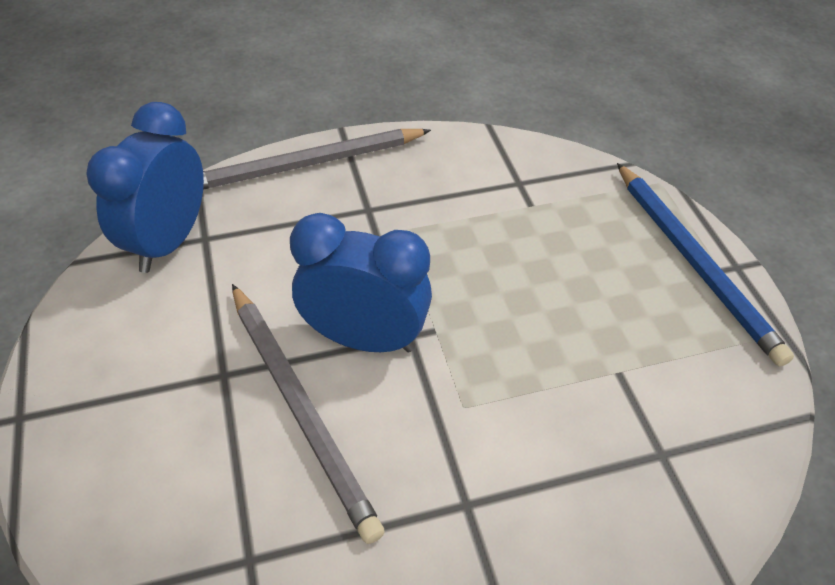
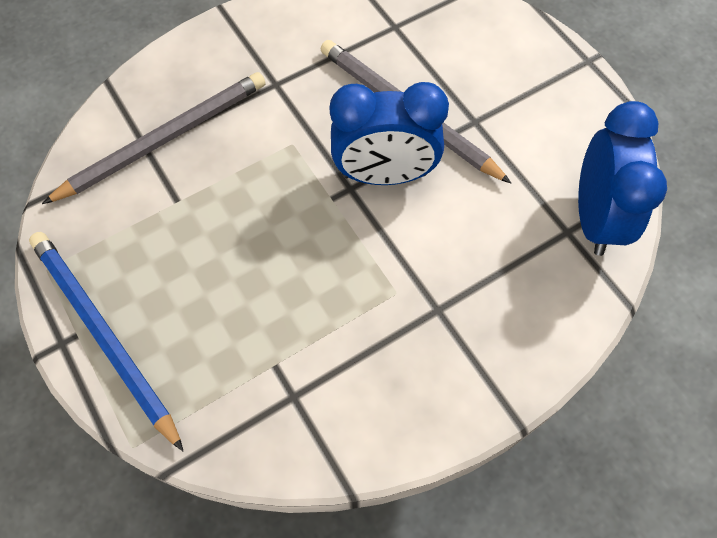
camera: 165 degrees right, 15 degrees up
grey pencil [203,129,431,190] -> grey pencil moved to [42,72,265,204]

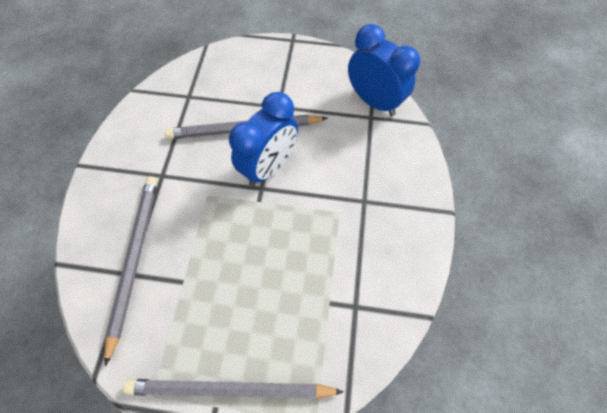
camera: 50 degrees left, 0 degrees up
blue pencil [29,232,183,451] -> grey pencil [123,379,344,399]

